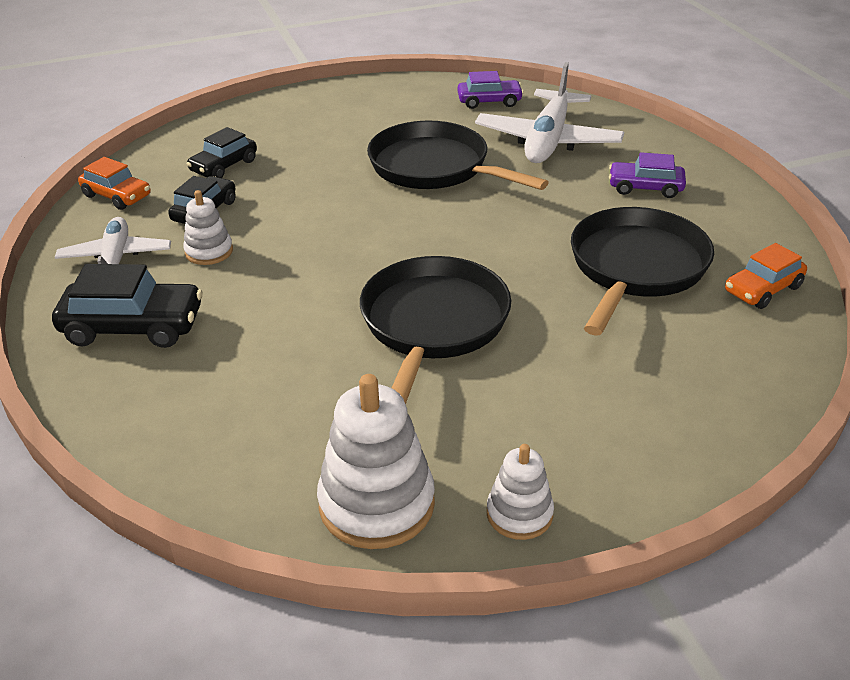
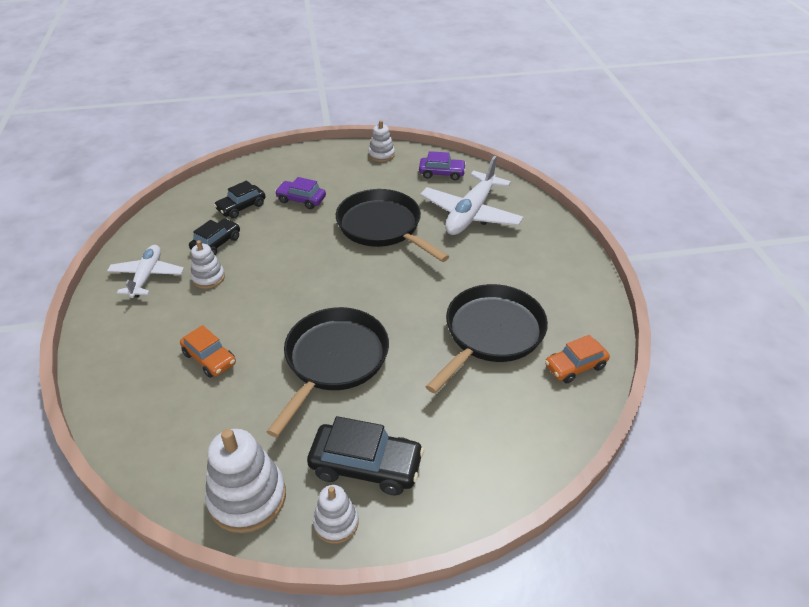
camera: 10 degrees right, 5 degrees up
black car [52,264,203,348] -> black car moved to [307,416,424,495]
orange car [78,157,151,210] -> orange car moved to [180,325,236,378]
purple car [609,152,686,198] -> purple car moved to [275,177,326,209]
none -> white stacking toy [369,120,395,162]

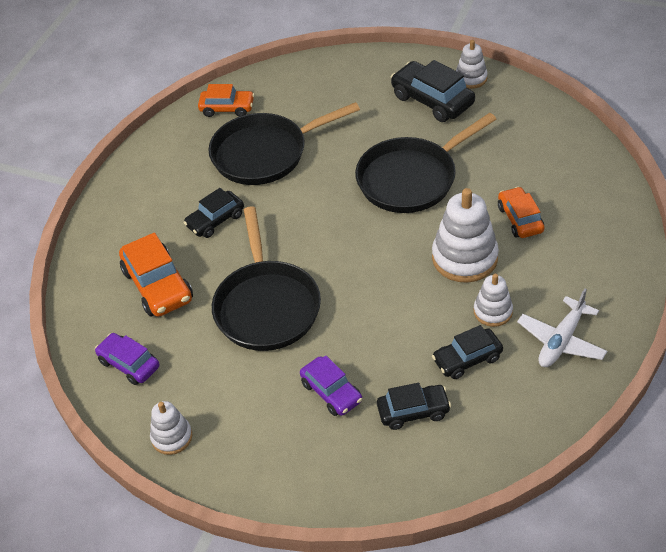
camera: 145 degrees left, 5 degrees up
white stacking toy [205,429,286,533] -> white stacking toy moved to [432,188,499,283]
white plane [420,156,524,235] -> orange car [119,233,193,317]
none -> black car [184,188,244,238]

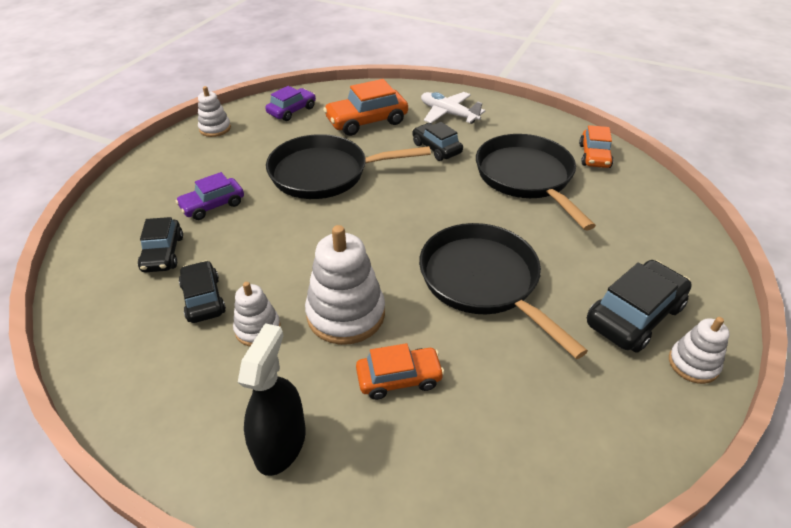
camera: 90 degrees right, 5 degrees down
white plane [517,288,607,367] -> white plane moved to [421,92,486,124]
none -> black spray bottle [238,323,306,476]

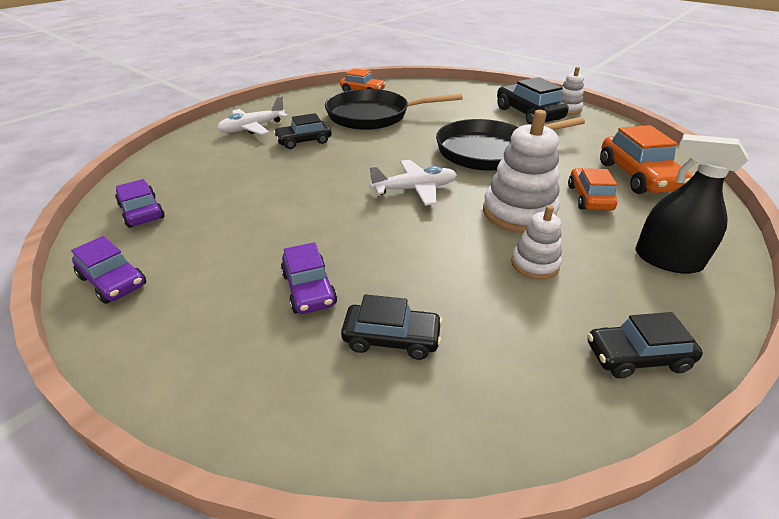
camera: 75 degrees left, 5 degrees down
black car [179,261,226,323] -> black car moved to [587,312,703,379]
white stacking toy [198,86,231,137] -> purple car [71,236,146,304]
black pan [266,134,431,199] -> none
orange car [323,79,408,136] -> orange car moved to [600,125,693,194]
none -> white plane [370,160,457,206]

